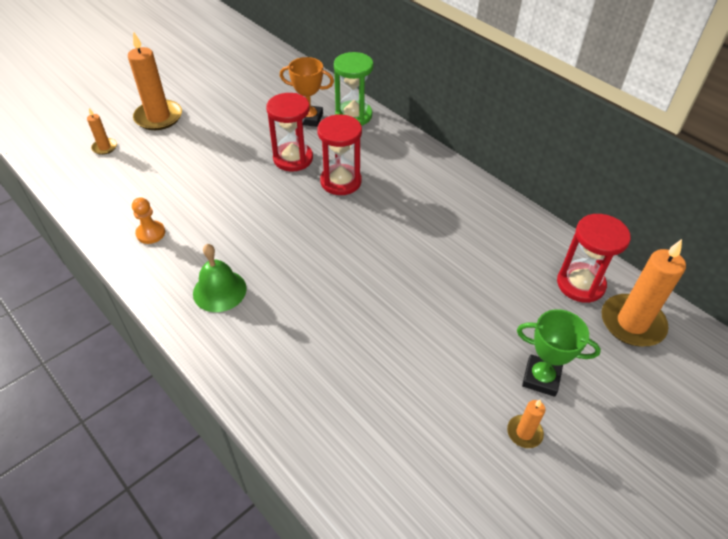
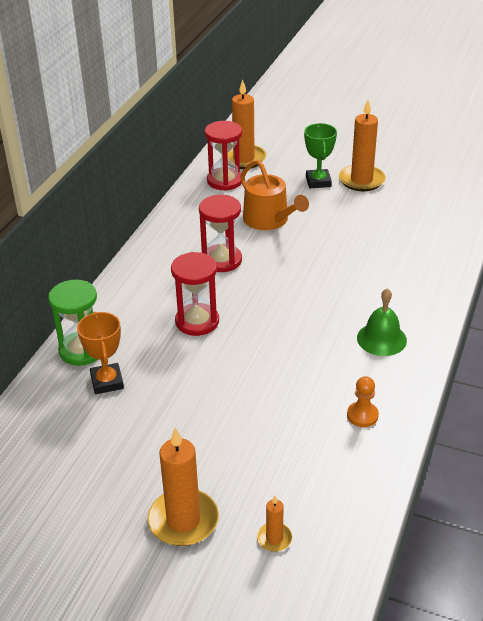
camera: 115 degrees left, 10 degrees down
red hourglass [266,93,313,172] -> red hourglass moved to [199,195,242,272]
orange candle [507,400,545,448] -> orange candle [339,100,386,191], size x2.03
none -> orange watering can [240,160,309,230]

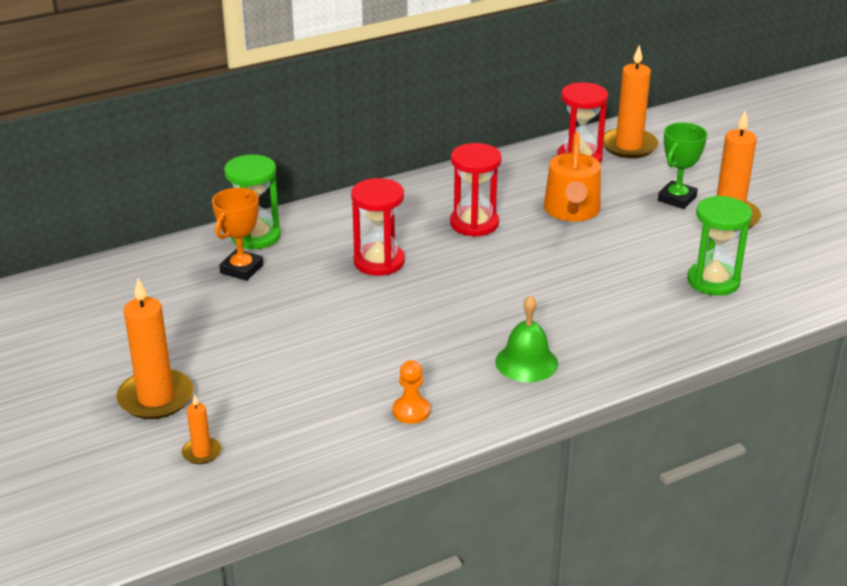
camera: 40 degrees right, 5 degrees down
none -> green hourglass [687,196,752,296]

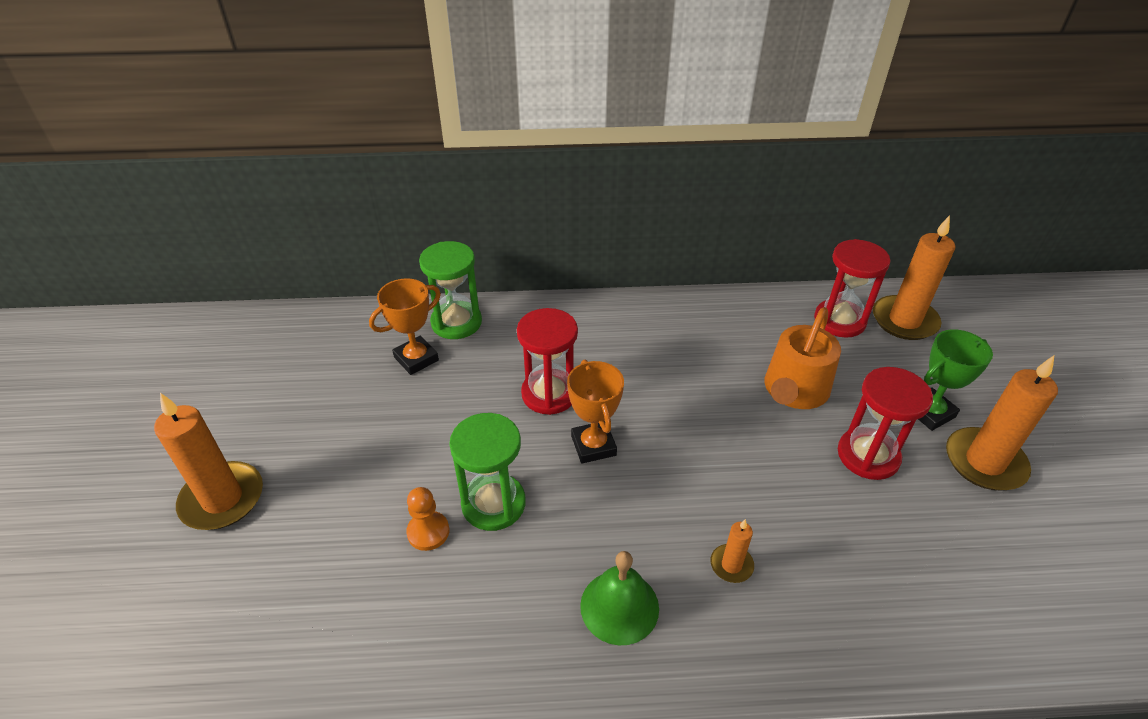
camera: 25 degrees right, 10 degrees up
orange candle [182,394,221,464] -> orange candle moved to [711,519,754,583]
orange pawn [392,360,430,424] -> orange pawn moved to [406,487,449,551]
red hourglass [450,143,502,237] -> red hourglass moved to [838,367,933,480]
green hourglass [687,196,752,296] -> green hourglass moved to [449,413,526,531]
none -> orange trophy [567,360,624,464]

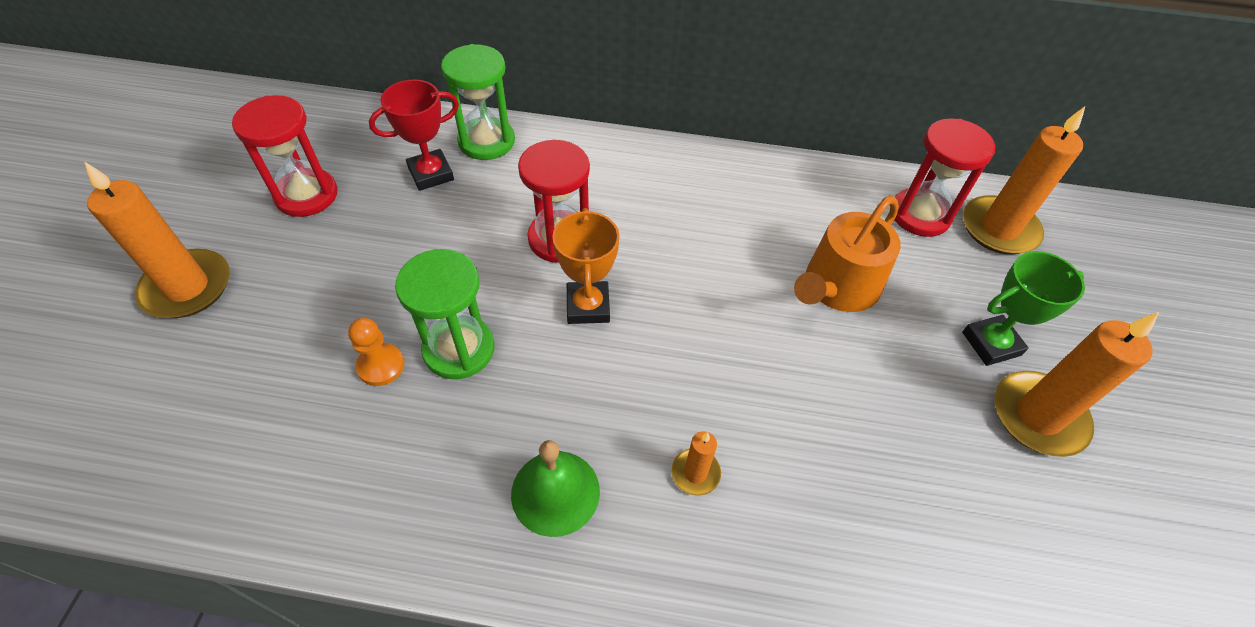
camera: 10 degrees right, 10 degrees up
orange trophy [369,278,441,375] -> red trophy [369,79,459,191]
red hourglass [838,367,933,480] -> red hourglass moved to [232,95,338,217]

